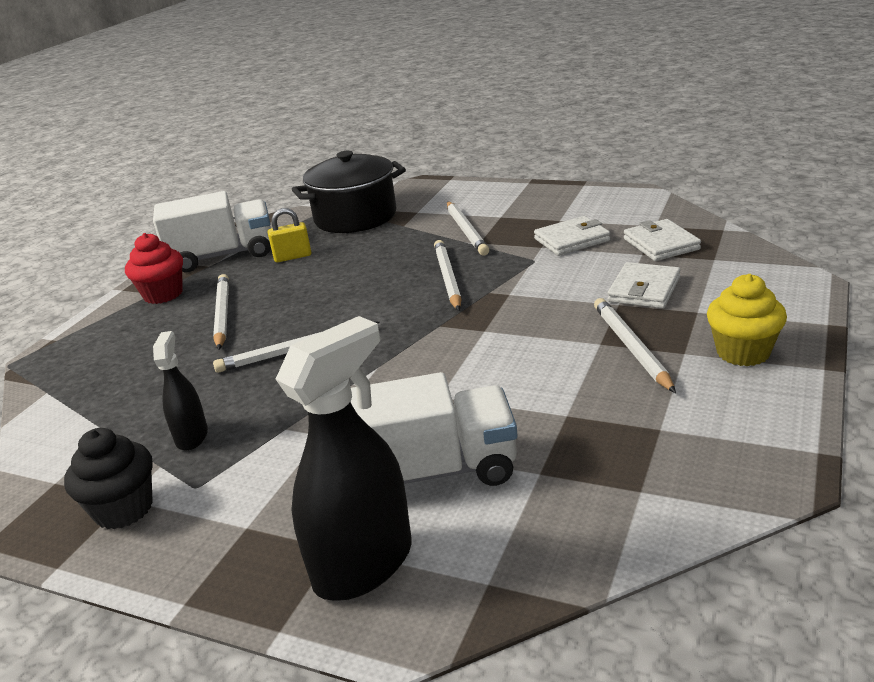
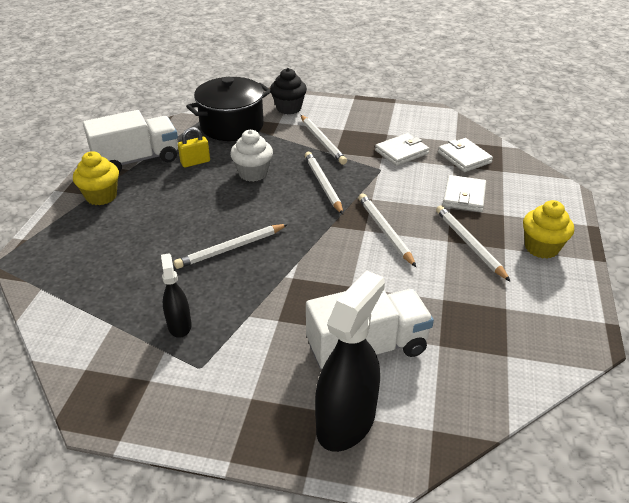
camera: 15 degrees left, 10 degrees up
black cupcake [64,428,153,529] -> black cupcake moved to [270,68,307,114]
red cupcake [125,233,183,304] -> yellow cupcake [73,151,119,205]
white pencil [213,274,229,350] -> white pencil moved to [358,193,416,267]
none -> white cupcake [230,130,273,182]

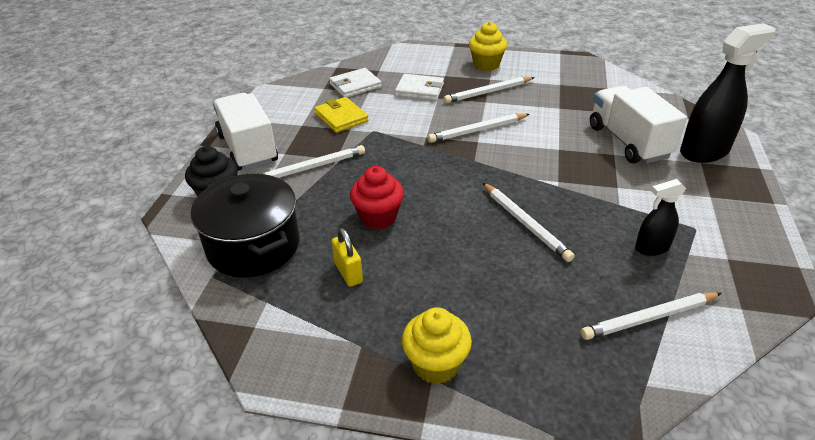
camera: 90 degrees left, 0 degrees up
white truck [83,110,178,173] -> white truck moved to [213,93,278,171]
white cupcake [230,130,273,182] -> red cupcake [350,166,404,230]
white pencil [305,152,343,214] -> white pencil moved to [581,292,721,340]
black spray bottle [315,270,385,452] -> black spray bottle turned 120 degrees clockwise [680,23,776,163]
white wallet [375,133,430,166] -> yellow wallet [314,97,368,133]

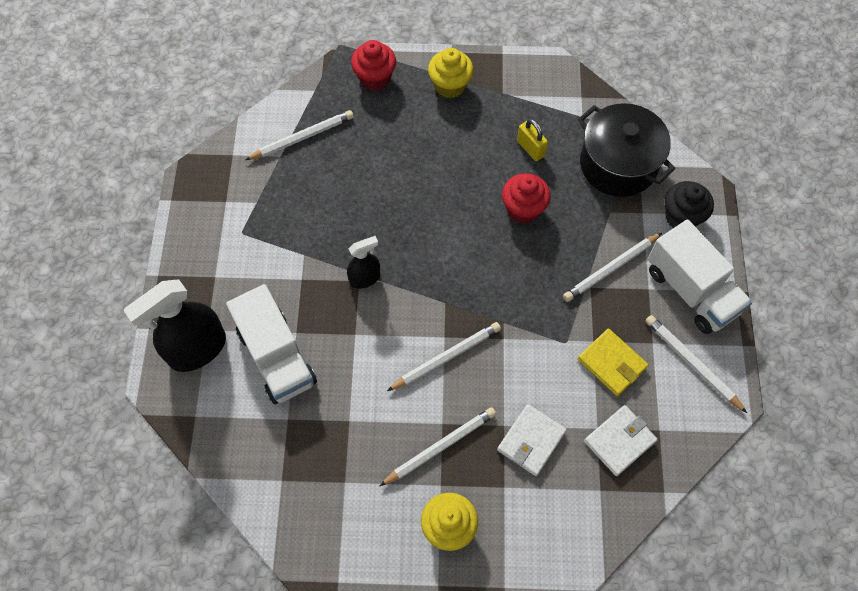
camera: 170 degrees right, 25 degrees up
white wallet [395,74,444,101] -> white wallet turned 60 degrees counterclockwise [497,404,567,476]
white pencil [483,183,575,262] -> white pencil moved to [646,315,747,413]
black spray bottle [635,179,686,256] -> black spray bottle moved to [347,236,380,289]
none -> red cupcake [351,40,396,91]

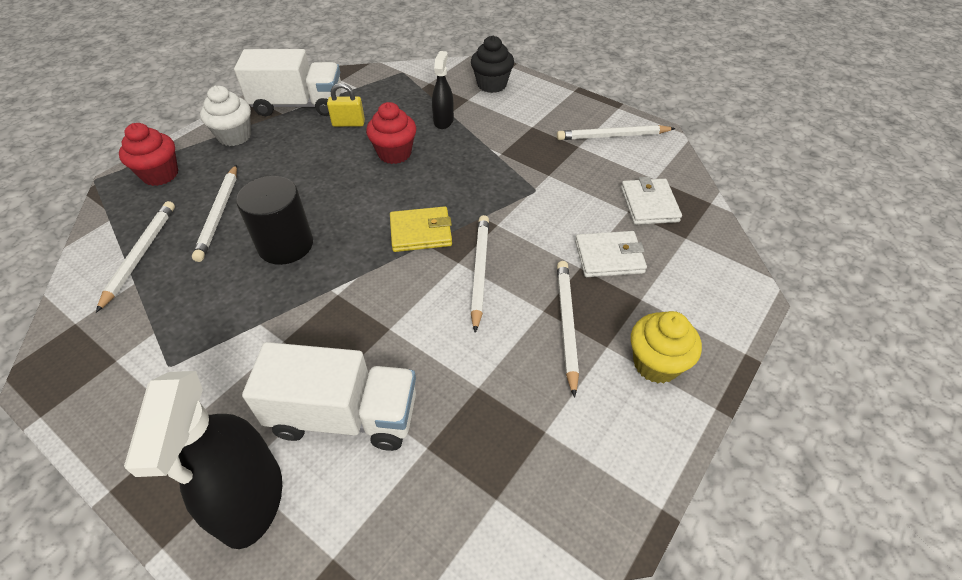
camera: 55 degrees left, 15 degrees down
black spray bottle [347,236,380,289] -> black spray bottle moved to [432,51,454,129]
yellow cupcake [428,48,473,98] -> white cupcake [200,86,251,146]
white wallet [497,404,567,476] -> white wallet turned 75 degrees counterclockwise [575,231,647,277]
white pencil [563,233,662,302] -> white pencil moved to [192,164,237,262]
black pot [578,103,675,197] -> none
yellow wallet [578,328,648,396] -> yellow wallet moved to [390,206,452,252]
white truck [648,219,752,334] -> white truck moved to [234,49,342,116]
none -> black cylinder [236,176,313,265]

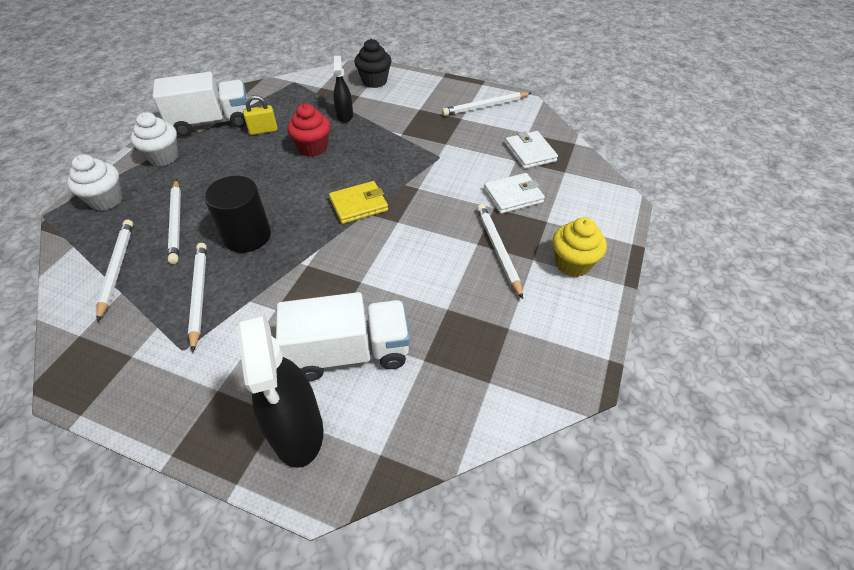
camera: 15 degrees left, 0 degrees up
red cupcake [119,123,178,186] -> white cupcake [67,154,123,211]
white pencil [471,215,489,333] -> white pencil moved to [188,243,207,353]

